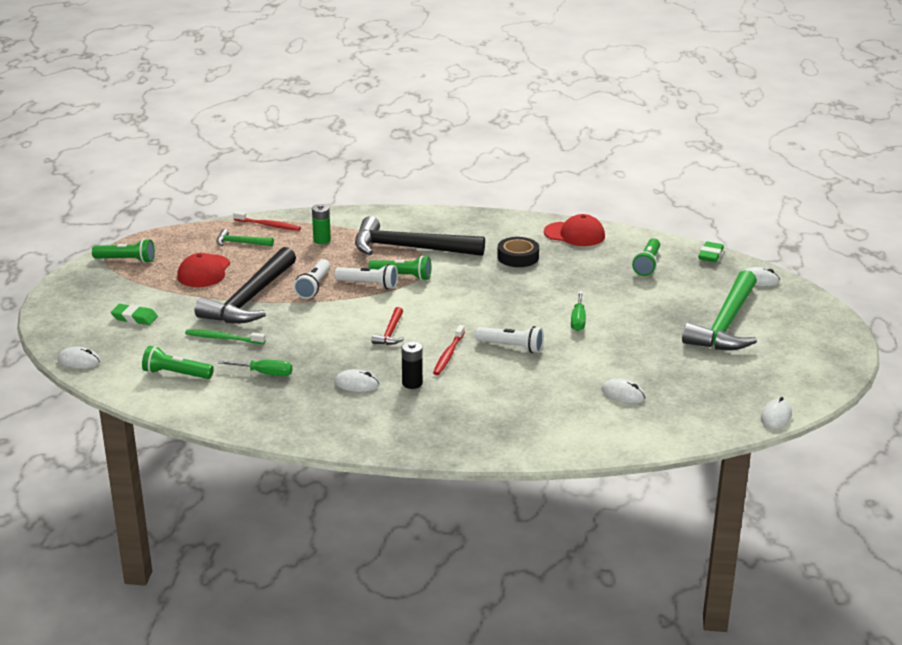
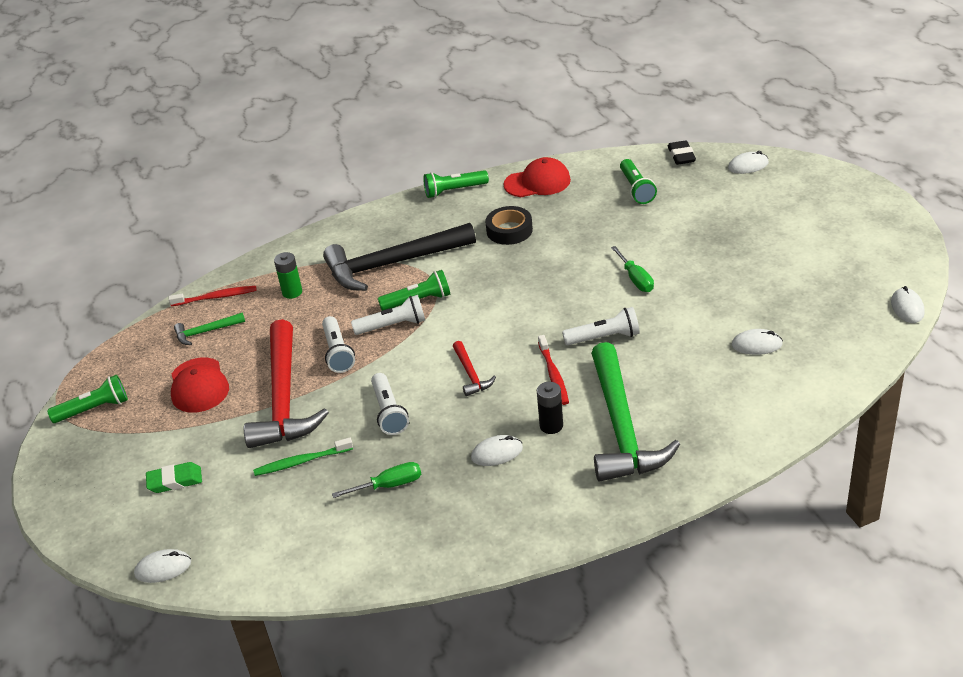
camera: 25 degrees left, 10 degrees up
green flashlight [142,346,214,379] -> green flashlight moved to [423,170,489,198]
black hammer [195,247,296,324] -> red hammer [244,319,329,448]
green hammer [682,270,757,350] -> green hammer moved to [591,342,680,482]
green eraser [698,241,724,262] -> black eraser [668,140,696,165]
none -> white flashlight [371,373,409,435]

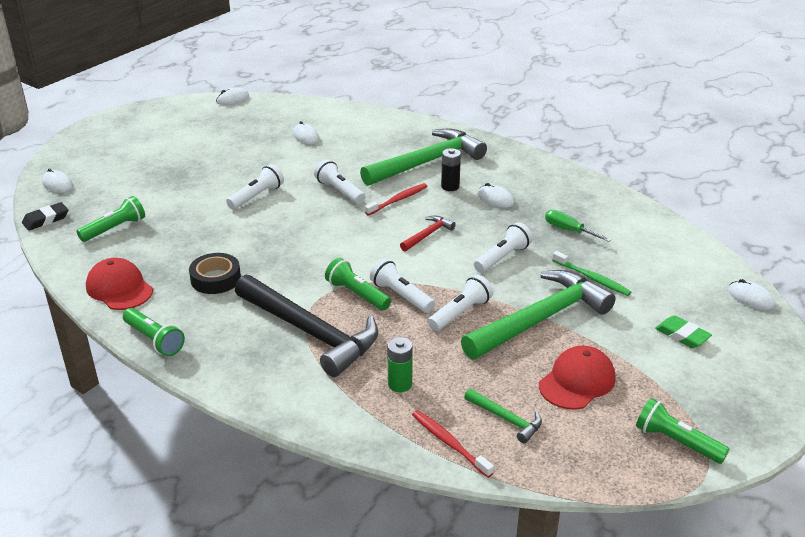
camera: 125 degrees left, 5 degrees down
red hammer [244,319,329,448] -> green hammer [461,270,616,359]
green screwdriver [611,246,654,292] -> white flashlight [226,164,284,209]

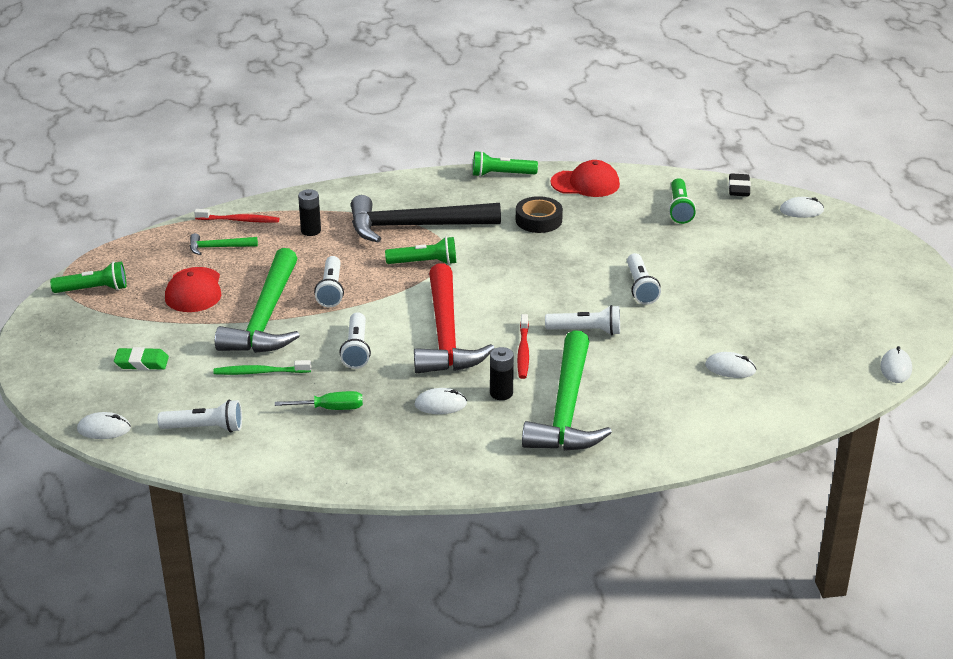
camera: 135 degrees right, 0 degrees up
white flashlight [370,258,435,313] -> white flashlight moved to [158,400,242,432]
green battery [387,337,413,392] -> black battery [298,189,321,236]
red hammer [400,216,456,251] -> red hammer [414,263,495,373], size x2.25

